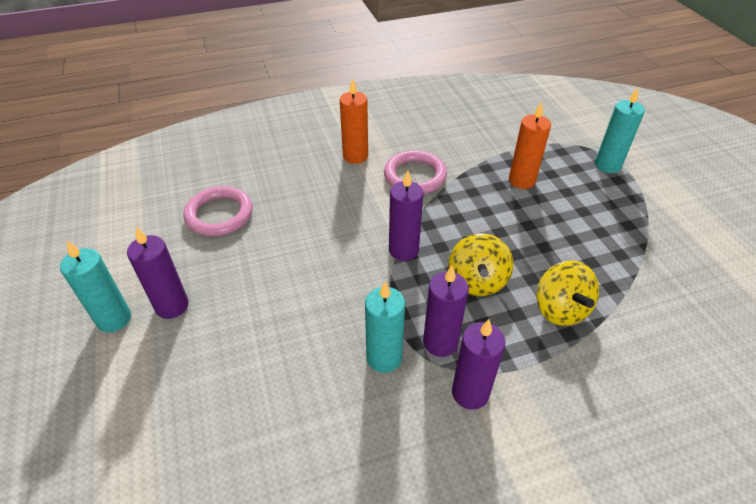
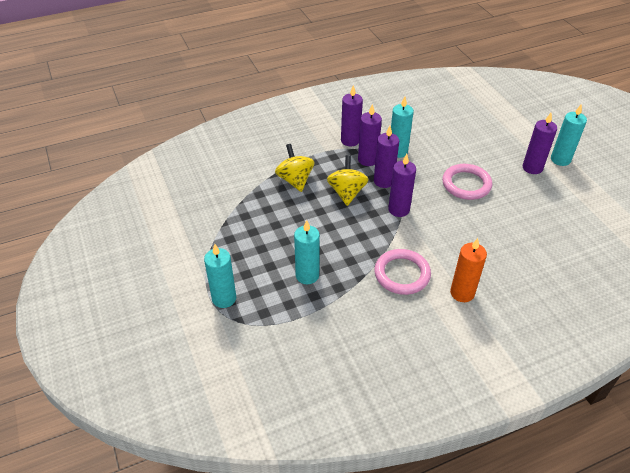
camera: 175 degrees right, 0 degrees up
pink ring [183,186,253,236] -> pink ring moved to [442,164,492,200]
orange candle [509,102,551,189] -> turquoise candle [294,220,320,284]
none -> purple candle [374,126,399,188]

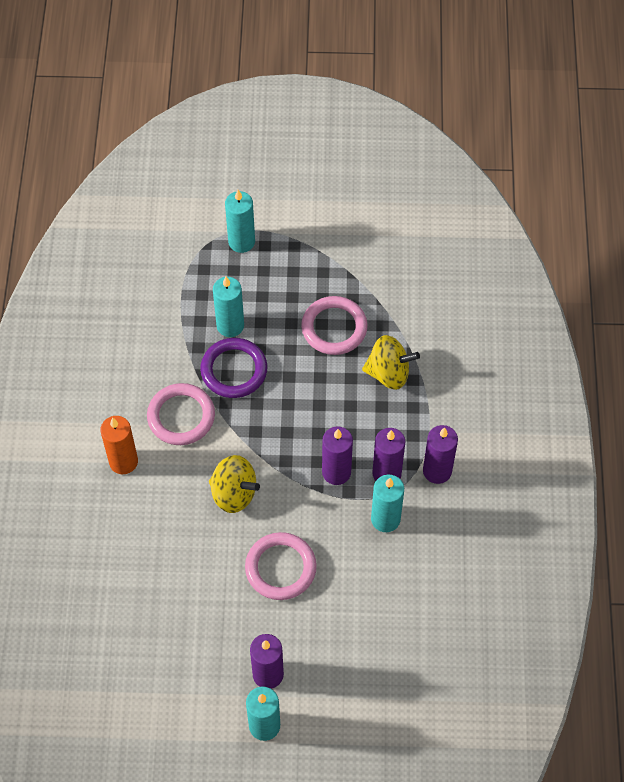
camera: 115 degrees right, 15 degrees up
yellow spinning top [327,155,369,206] -> yellow spinning top moved to [209,455,260,513]
purple candle [388,154,416,217] -> none
none -> purple ring [200,338,267,398]
none -> pink ring [301,296,368,355]

